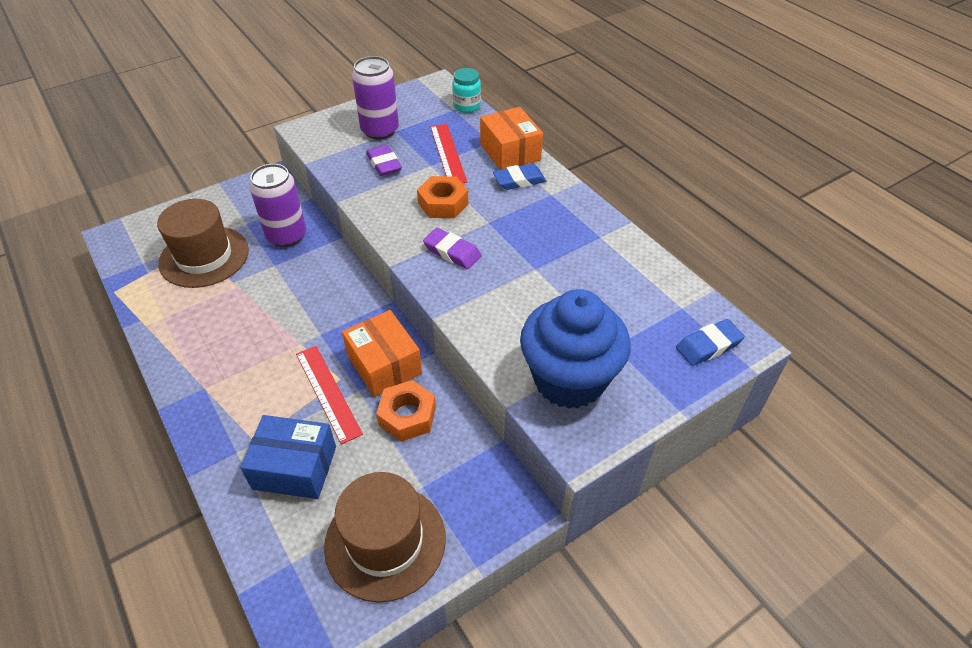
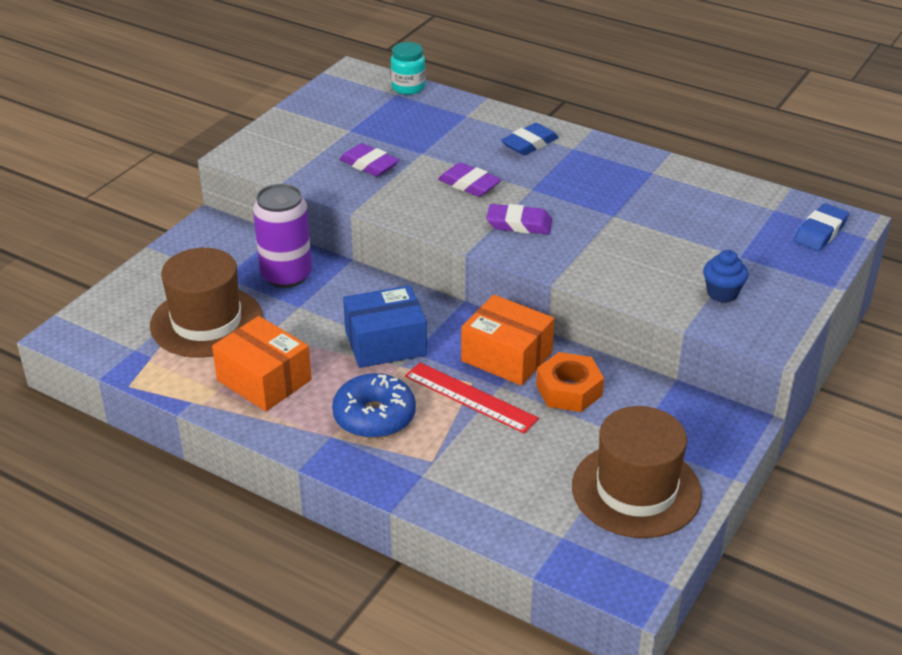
camera: 25 degrees left, 10 degrees down
blue box [240,415,336,499] -> blue box moved to [343,285,427,368]
purple can [352,56,399,140] -> none
orange nut [417,176,468,218] -> purple eraser [438,162,501,197]
red ruler [430,124,467,183] -> none
orange box [480,107,543,170] -> orange box moved to [212,316,312,411]
blue cupcake [520,289,631,409] -> blue cupcake [703,250,748,302], size x0.41
none -> blue donut [332,373,416,438]

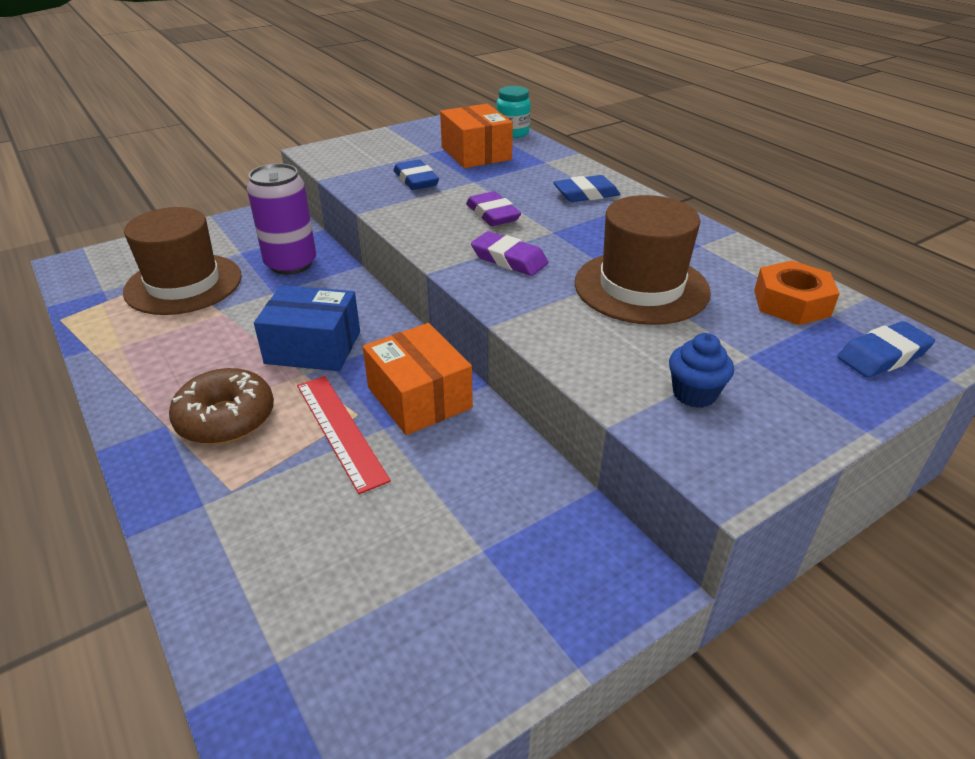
camera: 25 degrees right, 0 degrees up
orange box [212,316,312,411] -> orange box moved to [440,104,513,168]
blue donut [332,373,416,438] -> brown donut [169,368,274,444]
purple eraser [339,143,399,177] -> blue eraser [394,160,439,190]
orange nut [536,352,604,412] -> orange nut moved to [754,261,840,325]
brown hat [572,406,702,538] -> brown hat moved to [575,195,711,325]

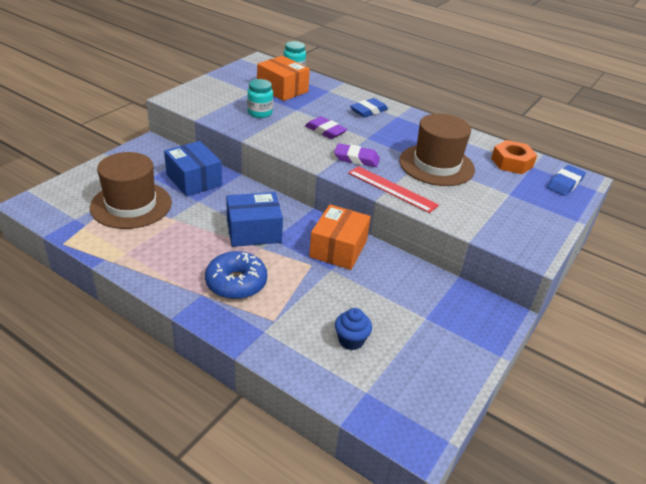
camera: 25 degrees left, 0 degrees up
brown donut [169,368,274,444] -> blue donut [205,251,267,299]
purple can [247,163,316,275] -> blue box [164,141,222,197]
red ruler [297,376,391,494] -> red ruler moved to [348,166,439,213]
orange box [363,323,473,435] -> orange box turned 75 degrees clockwise [309,205,371,270]
blue eraser [394,160,439,190] -> turquoise jar [247,79,273,118]
blue cupcake [669,333,734,408] -> blue cupcake moved to [335,308,372,350]

